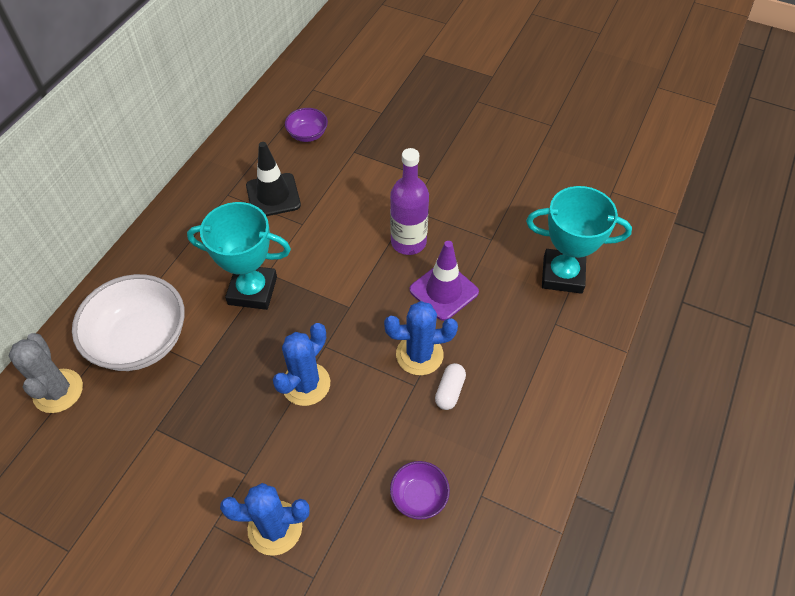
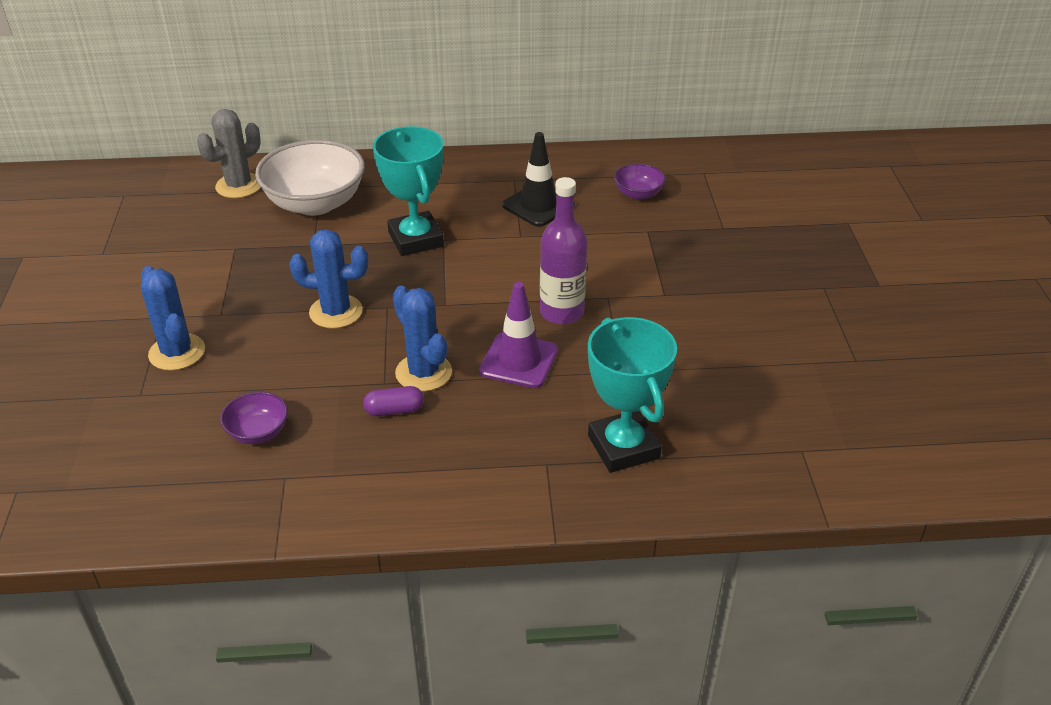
camera: 60 degrees right, 15 degrees down
white capsule [435,363,466,410] -> purple capsule [363,386,424,416]

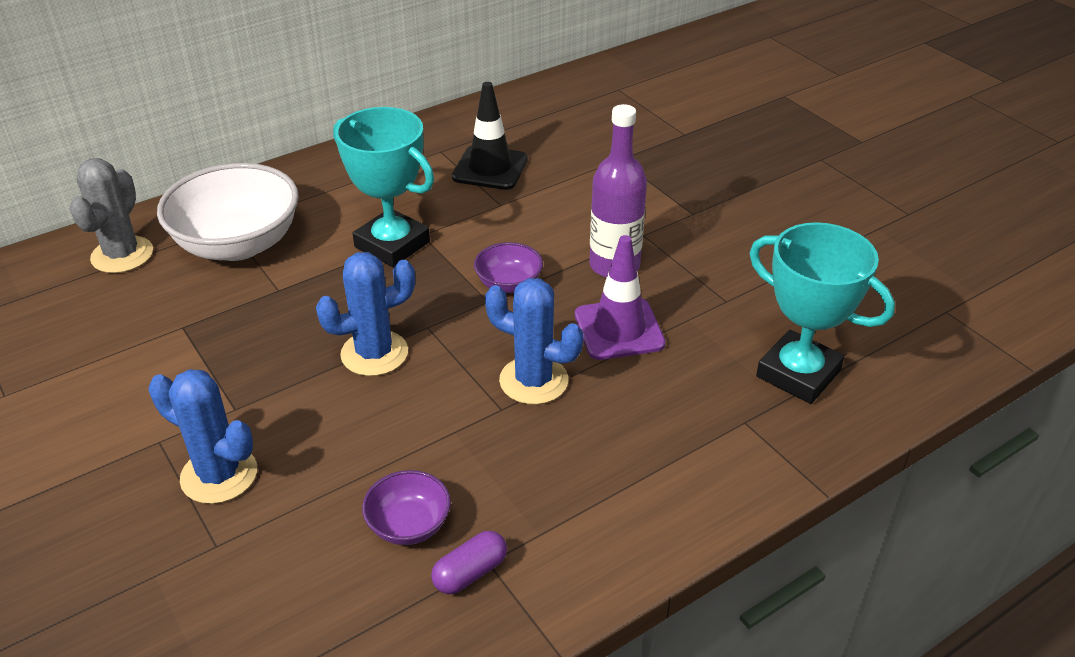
camera: 30 degrees left, 0 degrees up
purple capsule [363,386,424,416] -> purple capsule moved to [431,531,507,594]
purple bowl [614,164,665,200] -> purple bowl moved to [474,242,543,293]

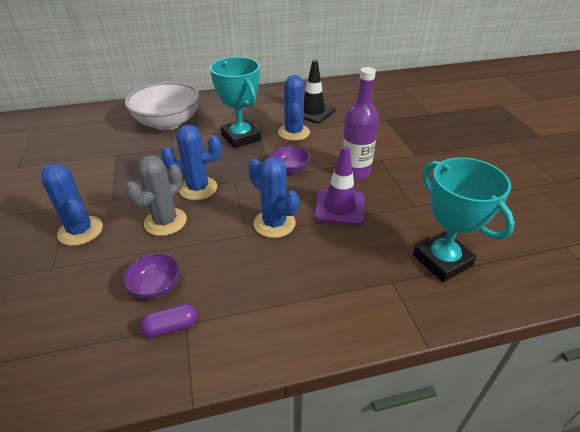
camera: 20 degrees right, 0 degrees up
grey cactus [69,158,153,273] -> grey cactus moved to [125,155,187,236]
none -> blue cactus [278,75,310,141]

